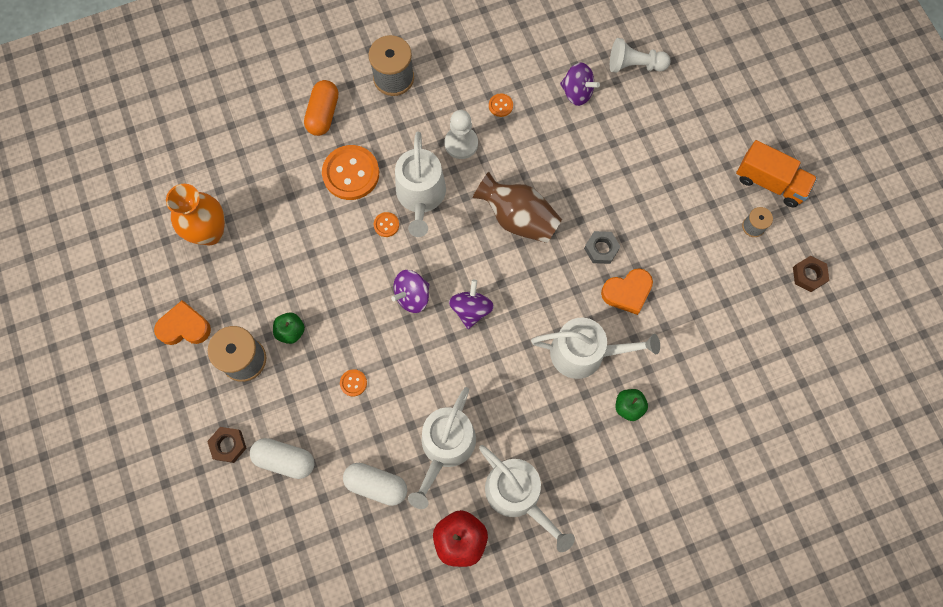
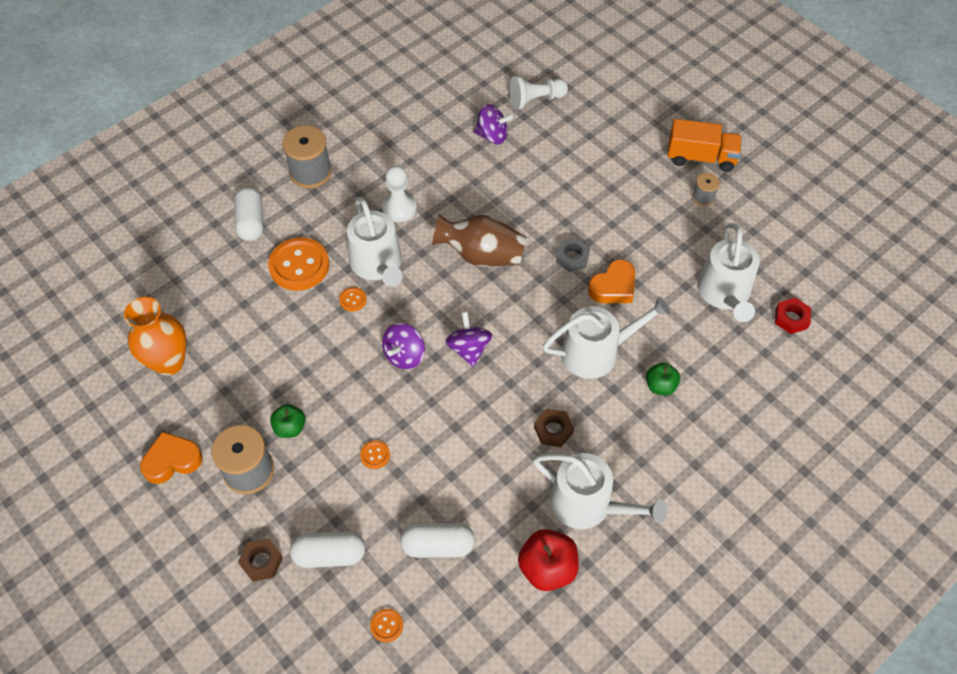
camera: 20 degrees left, 15 degrees down
orange capsule [304,80,338,136] -> white capsule [234,187,264,241]
white watering can [408,387,476,509] -> white watering can moved to [697,223,760,322]
orange button [489,93,513,117] -> orange button moved to [370,609,403,643]
brown nut [793,256,829,292] -> brown nut moved to [534,409,574,447]
none -> red nut [775,298,811,334]

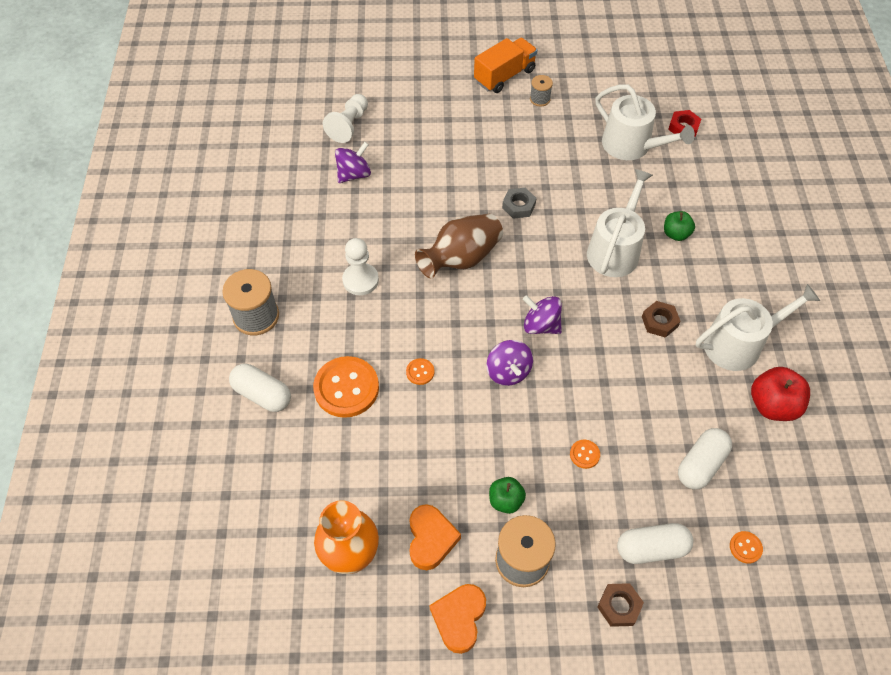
camera: 50 degrees left, 0 degrees up
white capsule [290,531,365,568] -> white capsule turned 45 degrees clockwise [617,523,694,564]
white watering can [347,197,403,287] -> none
orange heart [588,259,635,303] -> orange heart moved to [409,504,461,570]

